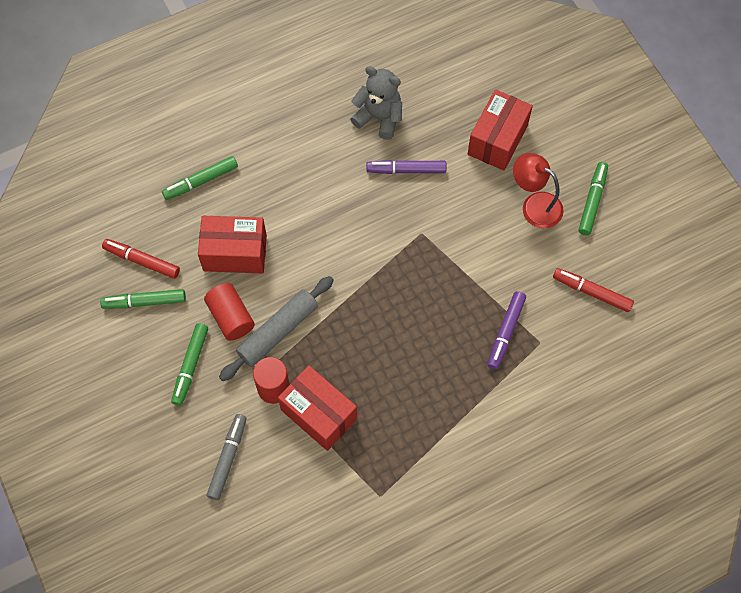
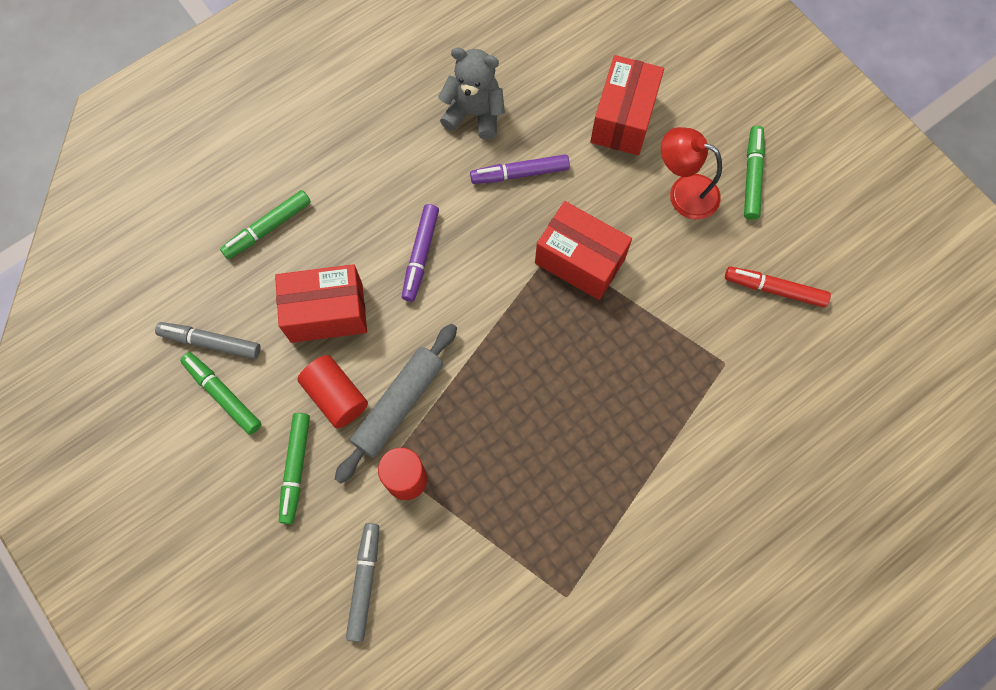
camera: 10 degrees left, 5 degrees up
green marker [100,289,186,309] -> green marker turned 60 degrees clockwise [180,352,261,435]
red marker [102,239,180,279] -> grey marker [155,322,260,359]
red box [278,365,357,451] -> red box moved to [535,201,632,300]
purple marker [487,291,526,370] -> purple marker moved to [402,204,439,302]

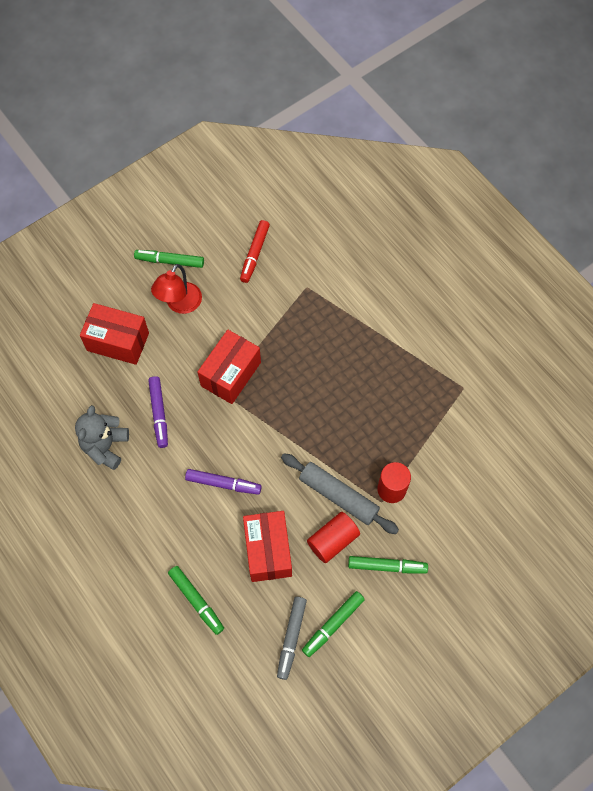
camera: 90 degrees left, 5 degrees down
grey marker [346,523,379,642] -> none

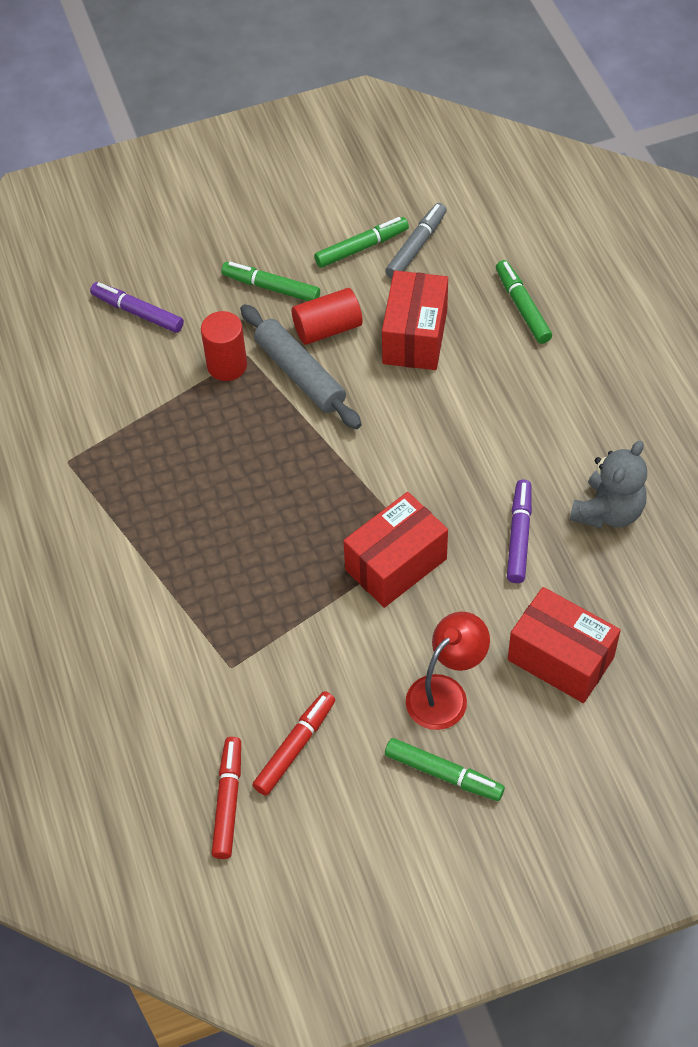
camera: 160 degrees left, 10 degrees down
purple marker [185,469,262,495] -> purple marker moved to [90,282,184,333]
none -> red marker [212,737,241,859]

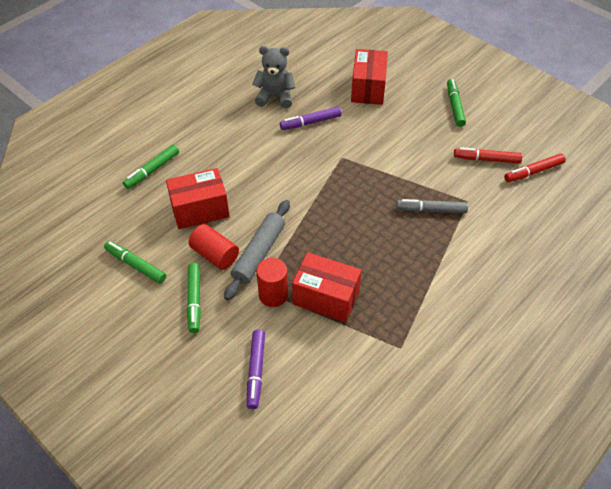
camera: 120 degrees left, 5 degrees down
red box [343,492,448,608] -> red box moved to [292,252,362,322]
grey marker [385,203,447,279] -> grey marker moved to [396,199,468,213]
red lamp [406,612,490,730] -> none

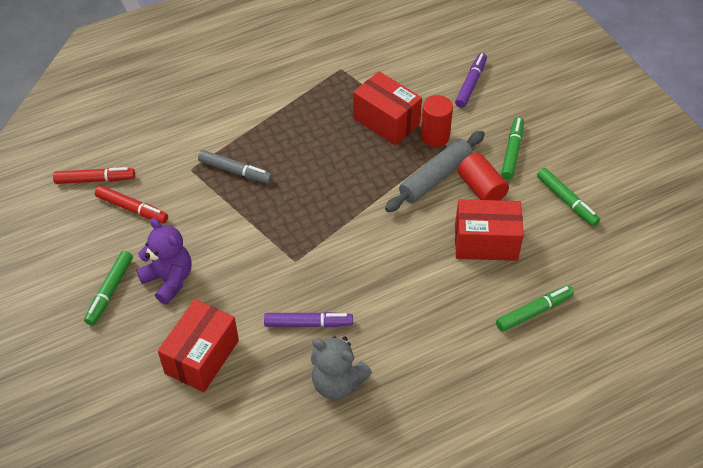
camera: 160 degrees left, 0 degrees up
none -> purple teddy bear [136,218,191,305]

